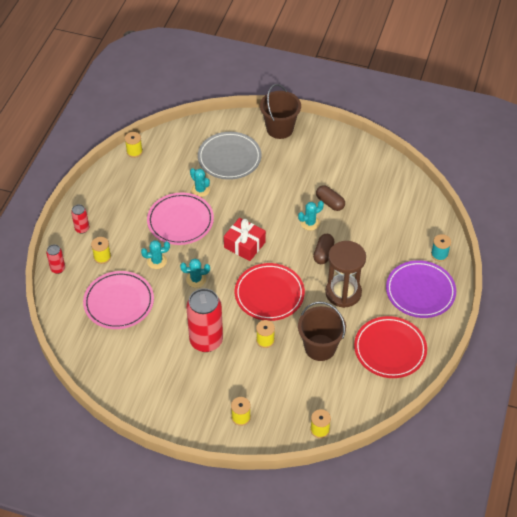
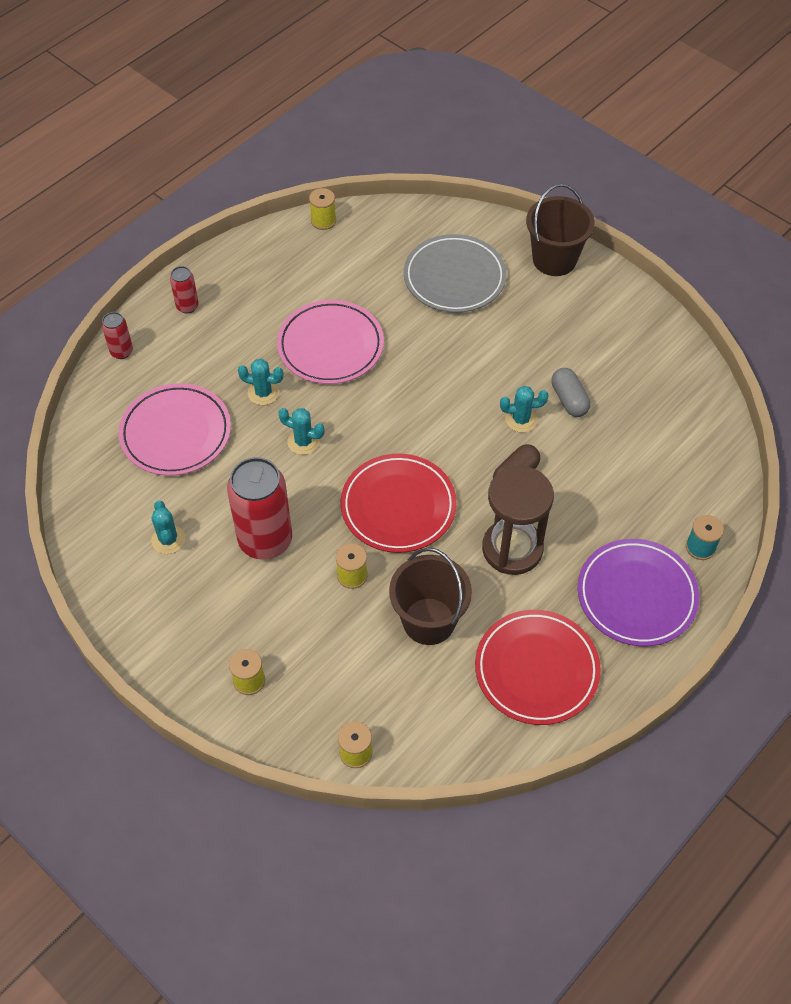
camera: 25 degrees right, 5 degrees up
yellow spool [91,237,111,264] -> none
turquoise cactus [190,168,210,197] -> turquoise cactus moved to [151,501,185,554]
red gift [224,218,266,261] -> none
brown capsule [316,185,345,211] -> grey capsule [552,368,590,417]

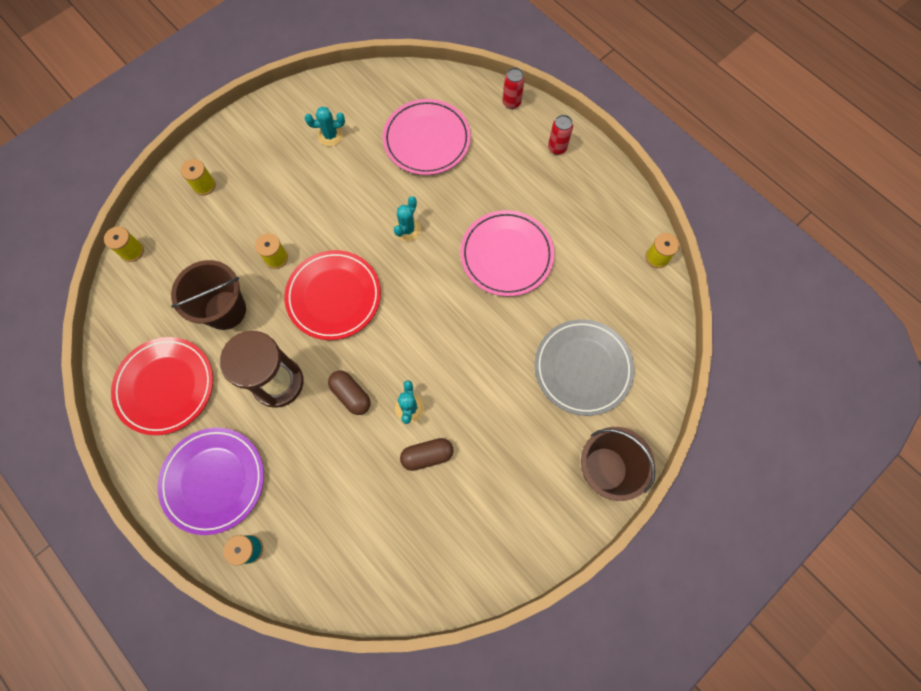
camera: 95 degrees right, 15 degrees up
red can [227,457,292,560] -> none
turquoise cactus [238,359,284,405] -> none
grey capsule [552,368,590,417] -> brown capsule [400,438,453,471]

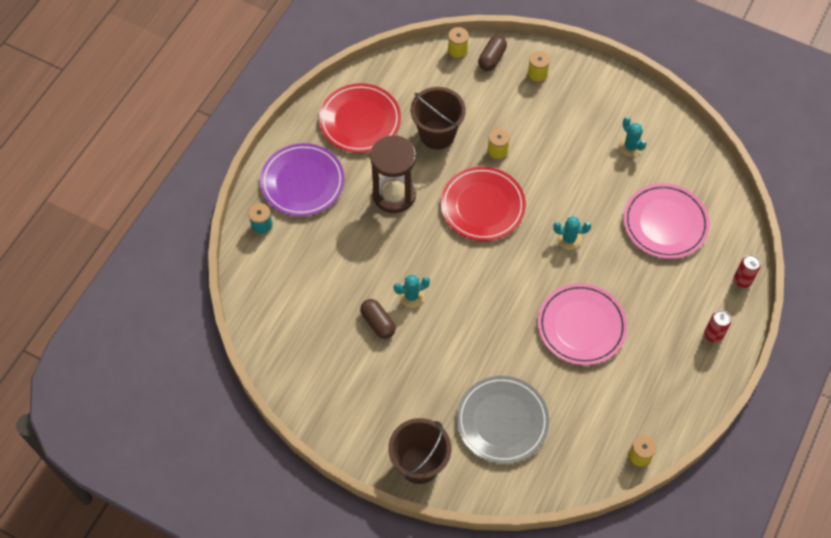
camera: 70 degrees right, 10 degrees down
brown capsule [328,371,371,415] -> brown capsule moved to [478,36,507,71]

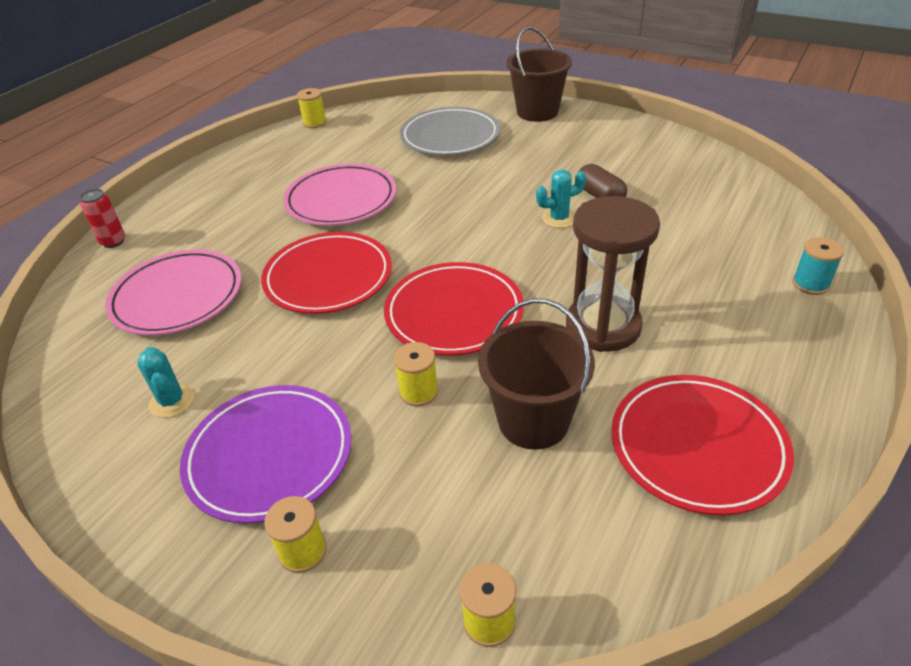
camera: 175 degrees left, 20 degrees down
purple plate [260,143,344,216] -> purple plate moved to [180,385,351,524]
brown capsule [478,36,507,71] -> none
turquoise cactus [553,216,591,250] -> red plate [261,232,392,314]
red can [704,310,731,343] -> none

